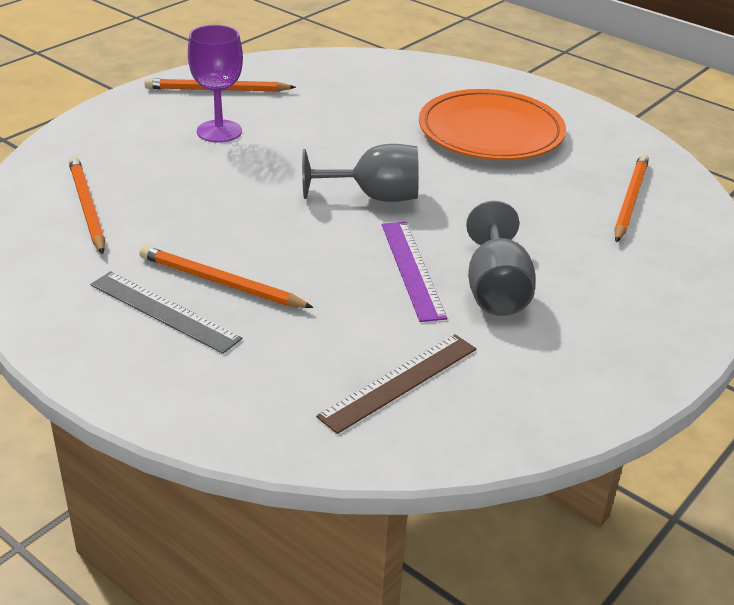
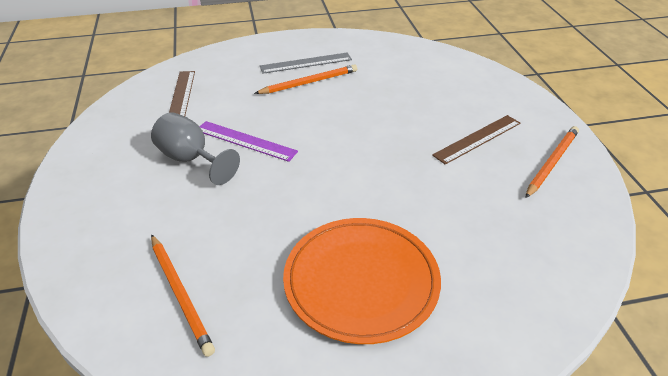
camera: 130 degrees right, 5 degrees up
orange pencil [69,157,105,254] -> none
purple goblet [188,25,243,143] -> brown ruler [432,115,521,165]
grey goblet [302,144,419,202] -> none

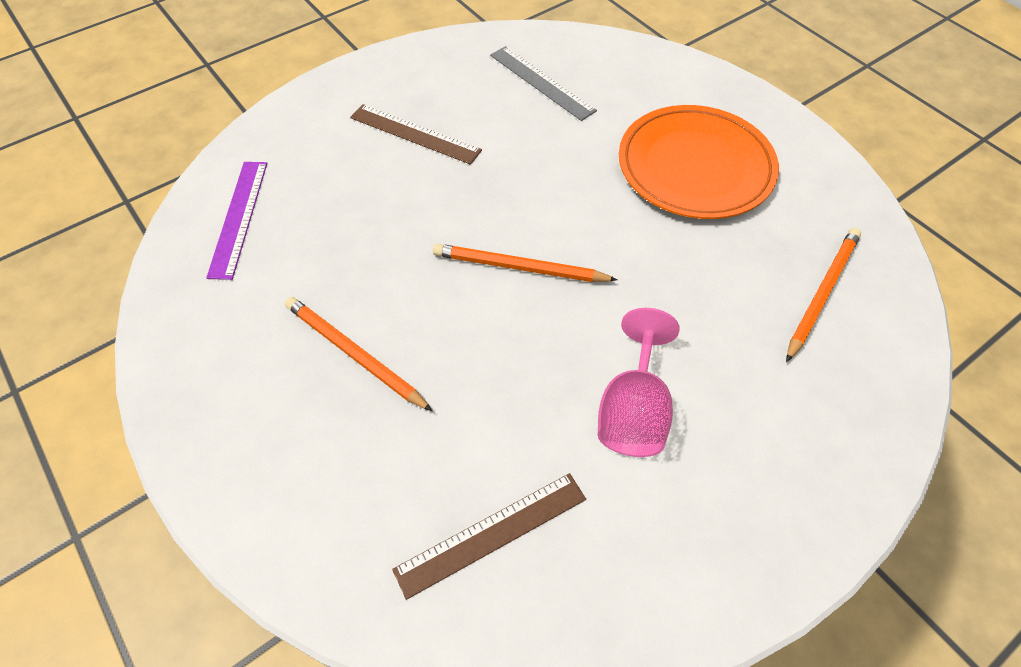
camera: 115 degrees left, 15 degrees up
grey goblet [151,112,240,185] -> pink goblet [598,308,680,457]
purple ruler [199,121,298,162] -> purple ruler moved to [206,162,267,280]
grey ruler [260,52,352,74] -> grey ruler moved to [490,46,597,121]
orange pencil [526,126,579,198] -> orange pencil moved to [433,244,618,282]

